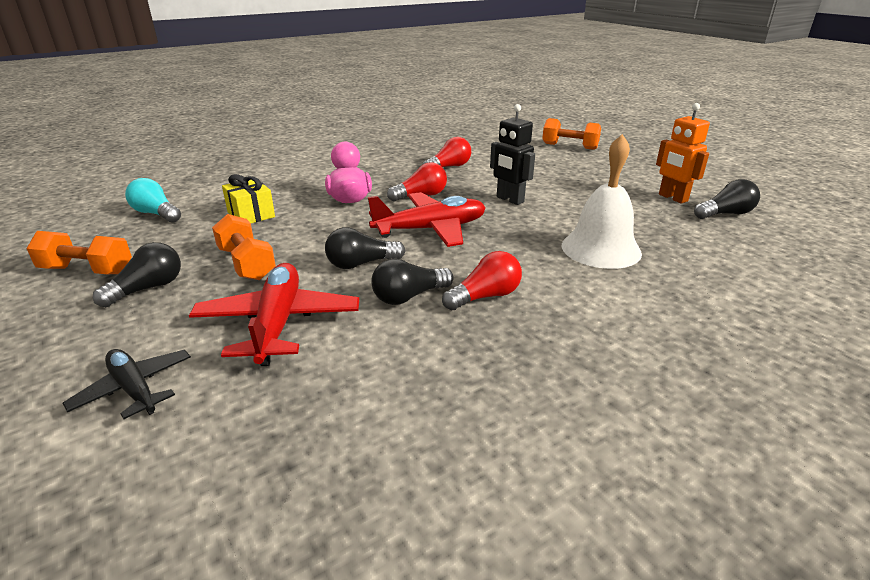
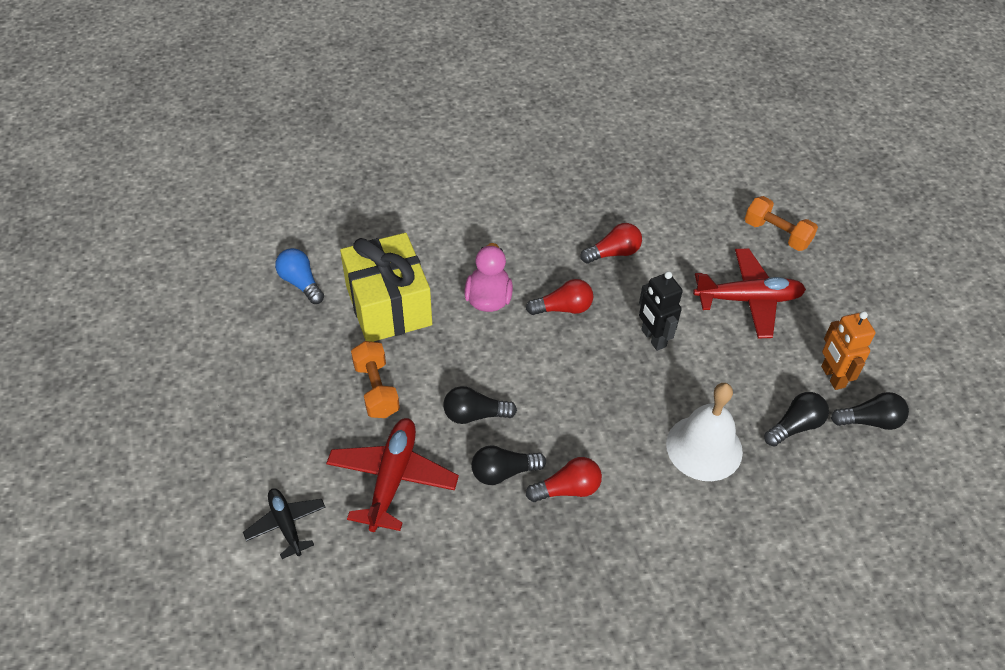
camera: 15 degrees right, 20 degrees up
orange dumbbell [26,231,132,274] -> none
black light bulb [93,242,181,307] -> black light bulb moved to [764,392,829,447]
turquoise light bulb [125,178,181,223] -> blue light bulb [275,248,324,304]
yellow gift [222,174,275,223] -> yellow gift [340,233,432,342], size x1.97
red plane [368,192,486,247] -> red plane moved to [693,249,806,338]

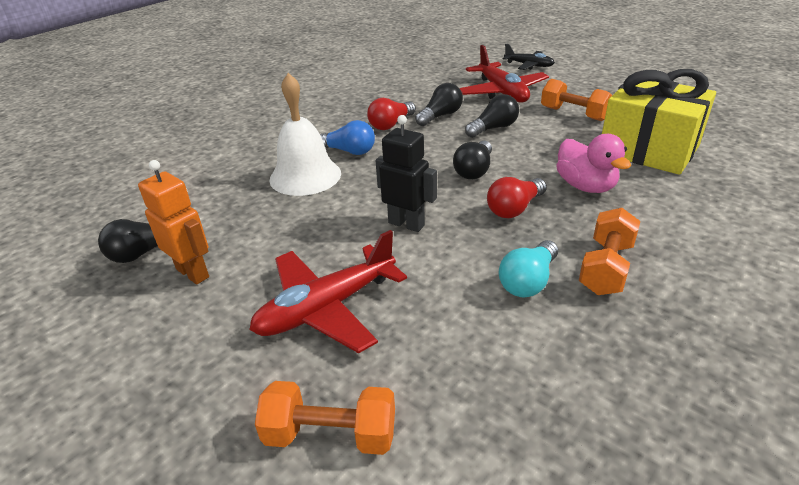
camera: 150 degrees right, 15 degrees down
blue light bulb [275,248,324,304] -> blue light bulb moved to [320,120,375,155]
red light bulb [580,223,642,263] -> turquoise light bulb [499,240,558,297]
black light bulb [764,392,829,447] -> black light bulb moved to [453,141,492,179]
none -> orange dumbbell [579,208,640,295]

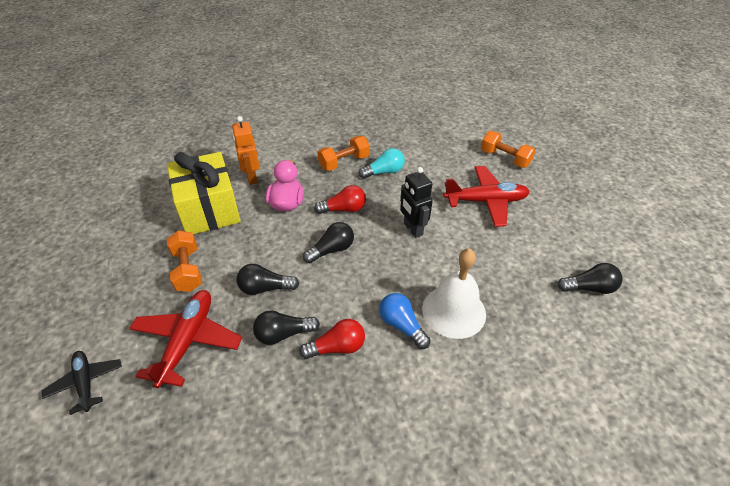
camera: 150 degrees left, 10 degrees up
orange robot [138,160,209,285] -> orange robot moved to [232,116,260,185]

